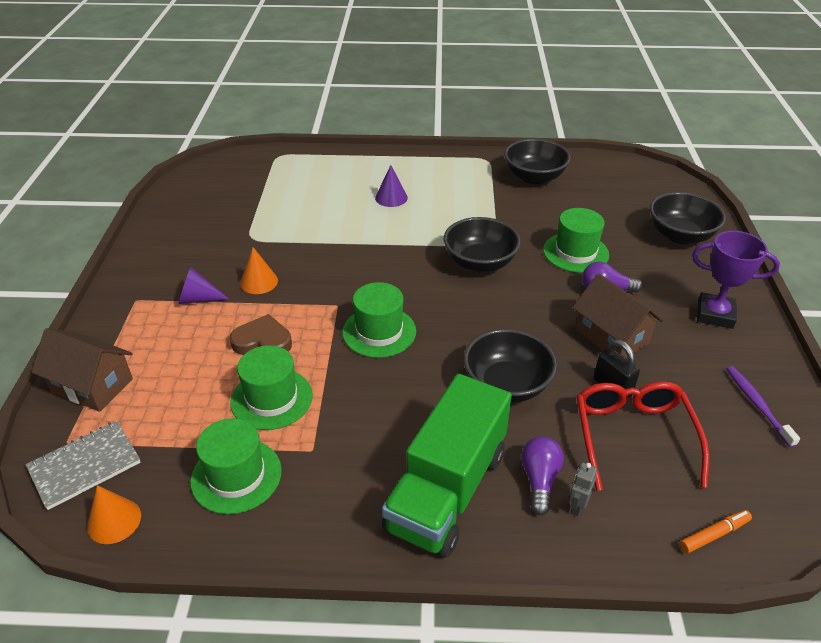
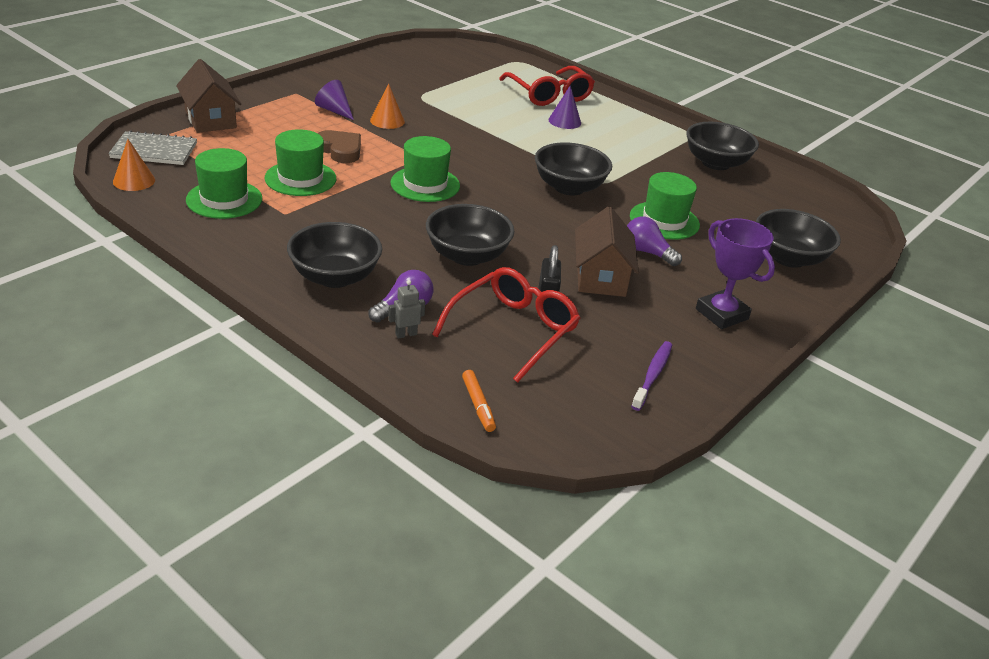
camera: 35 degrees right, 5 degrees down
green truck [382,374,512,557] -> black bowl [287,222,382,288]
orange marker [680,510,752,553] -> orange marker turned 60 degrees clockwise [462,370,496,432]
none -> red glasses [499,66,595,106]

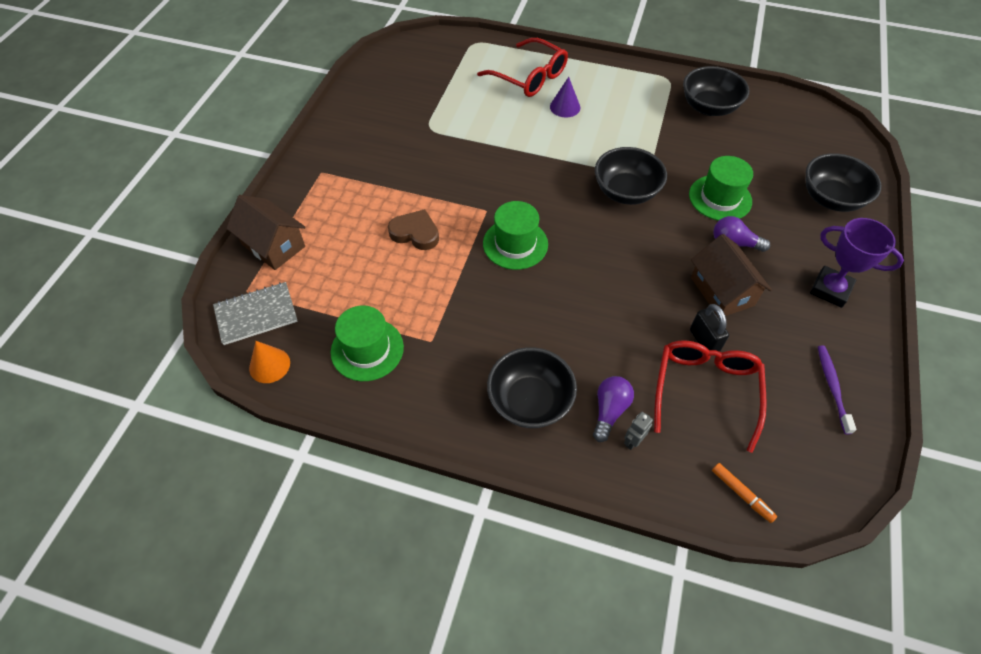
camera: 20 degrees left, 20 degrees up
green hat [265,129,336,196] -> none
purple cone [315,80,354,120] -> none
orange cone [370,83,405,129] -> none
black bowl [426,204,514,266] -> none

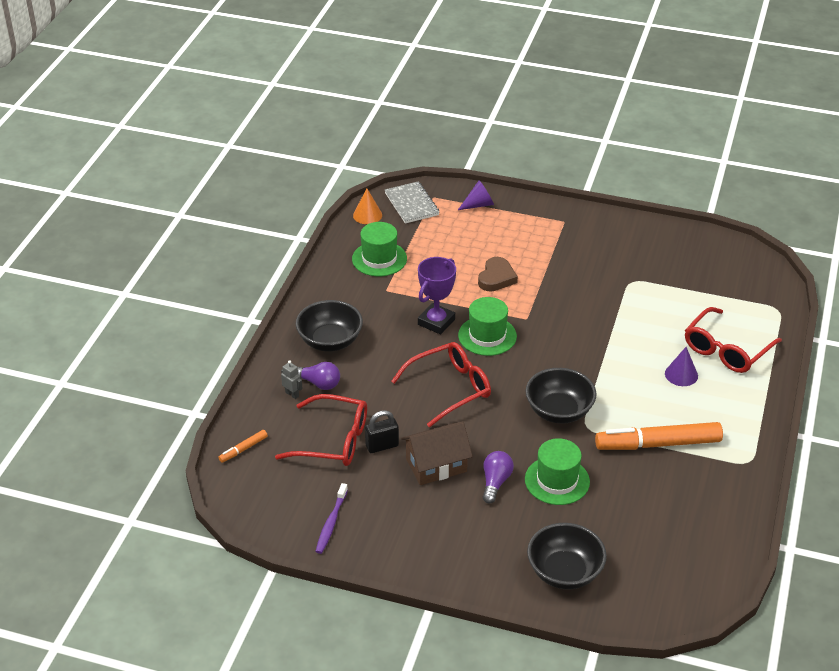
camera: 90 degrees right, 15 degrees down
brown house [226,195,306,270] -> purple cone [458,180,494,210]
black bowl [683,66,749,116] -> none
purple trophy [810,218,904,308] -> purple trophy moved to [418,257,456,334]
purple toothbrush [818,345,856,434] -> purple toothbrush turned 105 degrees clockwise [315,483,348,554]
none -> red glasses [391,342,491,427]
none -> orange marker [595,422,723,450]

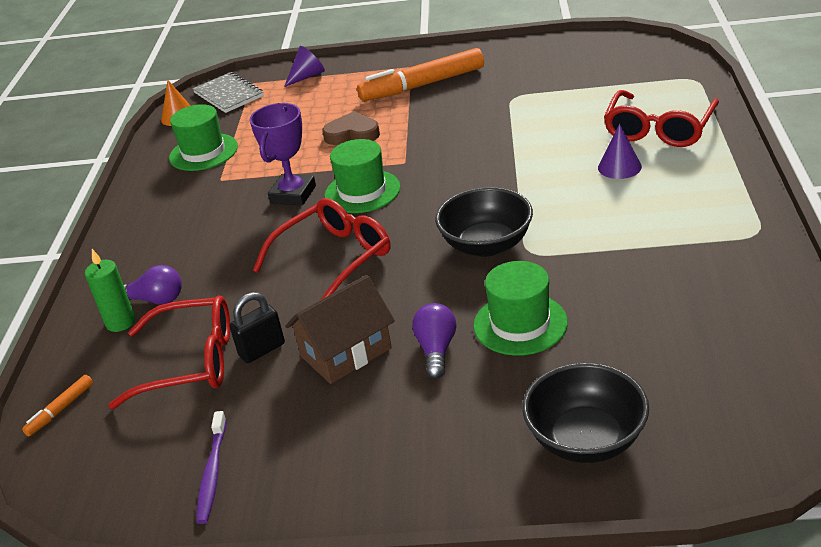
camera: 10 degrees left, 5 degrees down
grey robot [281,360,302,399] -> green candle [85,249,135,332]
black bowl [296,300,363,351] -> none
brown heart [478,257,518,292] -> brown heart turned 90 degrees counterclockwise [322,111,380,145]
orange marker [595,422,723,450] -> orange marker moved to [357,48,484,101]

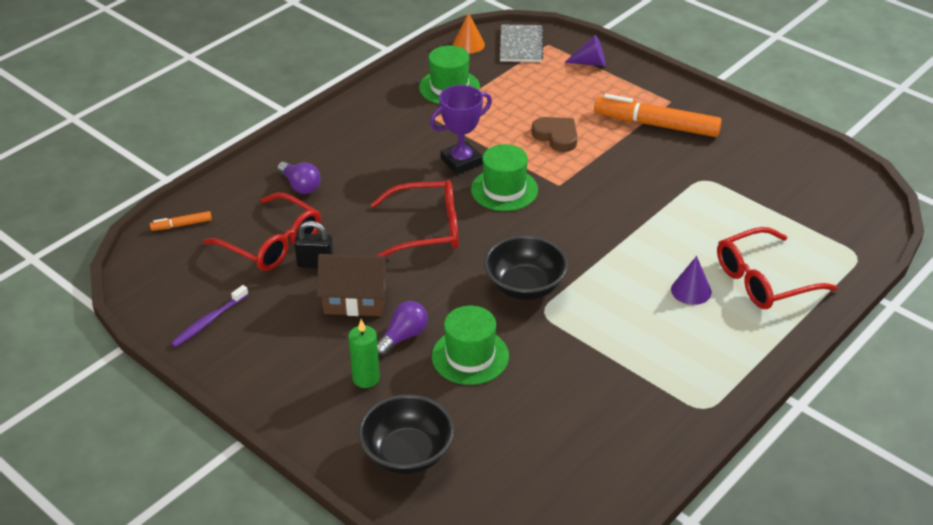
camera: 35 degrees right, 5 degrees up
green candle [85,249,135,332] -> green candle moved to [348,319,380,388]

